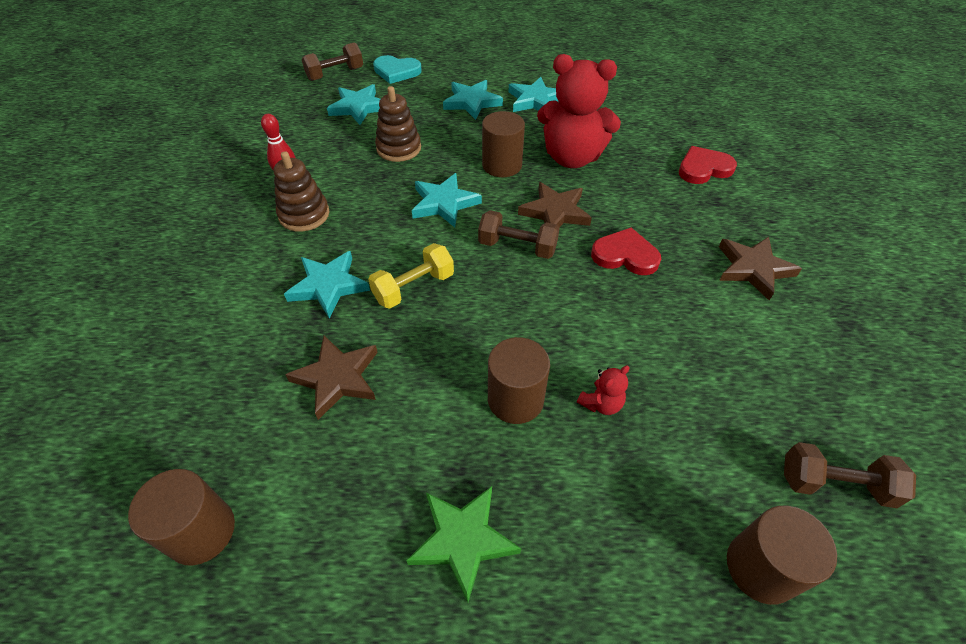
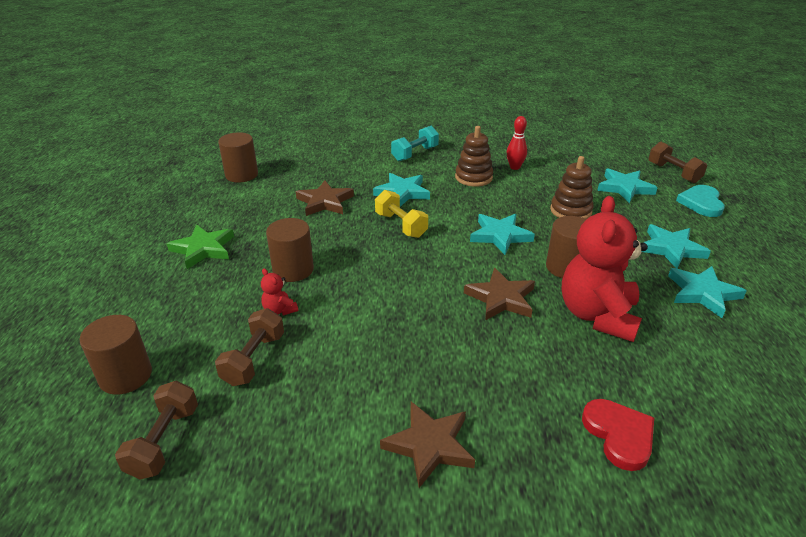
camera: 90 degrees right, 15 degrees down
brown dumbbell [478,210,560,259] -> brown dumbbell moved to [215,308,284,386]
red heart [591,227,661,275] -> none
none -> turquoise dumbbell [391,126,439,161]

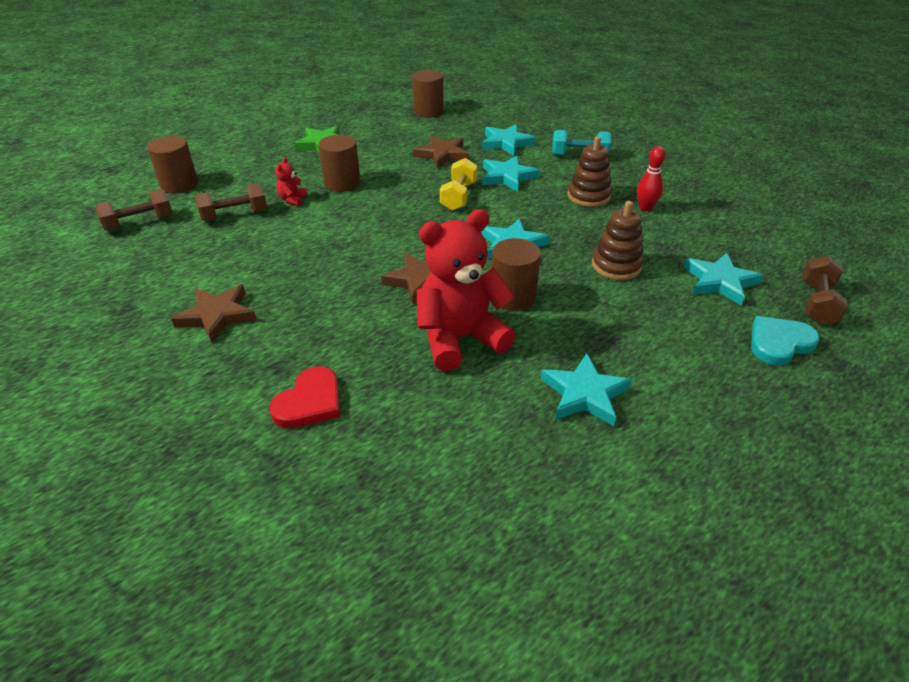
camera: 50 degrees right, 5 degrees up
turquoise star [642,224,711,268] -> turquoise star moved to [482,124,536,156]

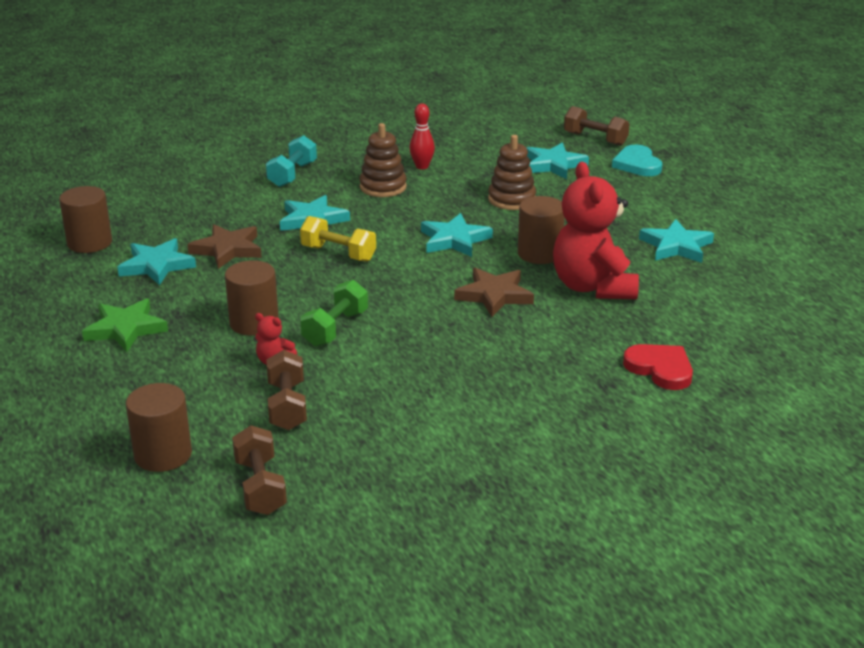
camera: 75 degrees left, 10 degrees down
brown star [171,285,256,343] -> none
turquoise star [482,124,536,156] -> turquoise star moved to [117,238,196,285]
none -> green dumbbell [300,280,368,347]

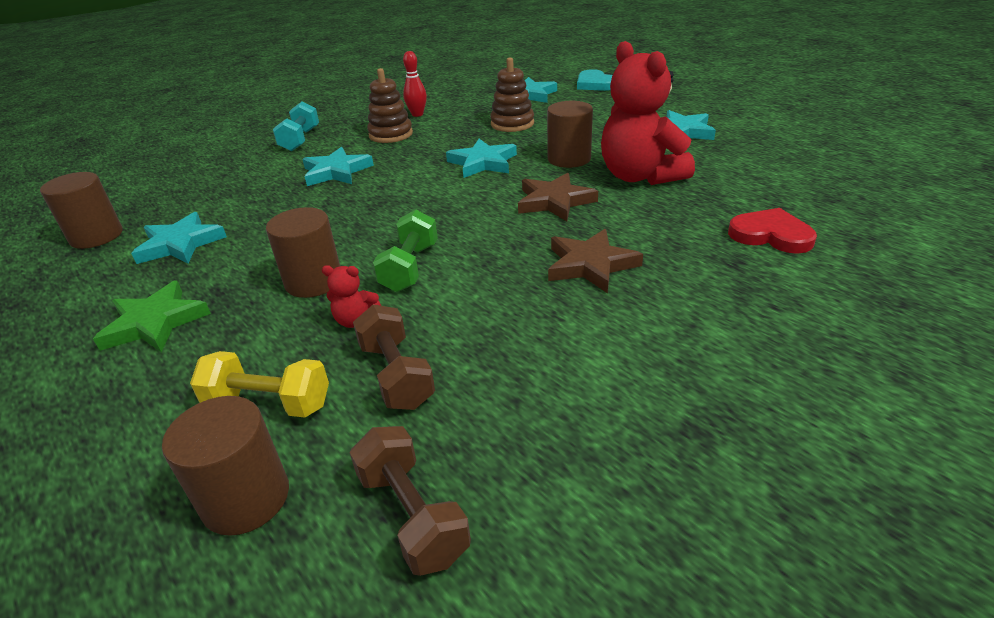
camera: 15 degrees left, 5 degrees up
brown star [187,224,262,269] -> brown star moved to [548,229,643,294]
yellow dumbbell [300,216,376,262] -> yellow dumbbell moved to [190,351,329,418]
brown dumbbell [564,106,630,146] -> none

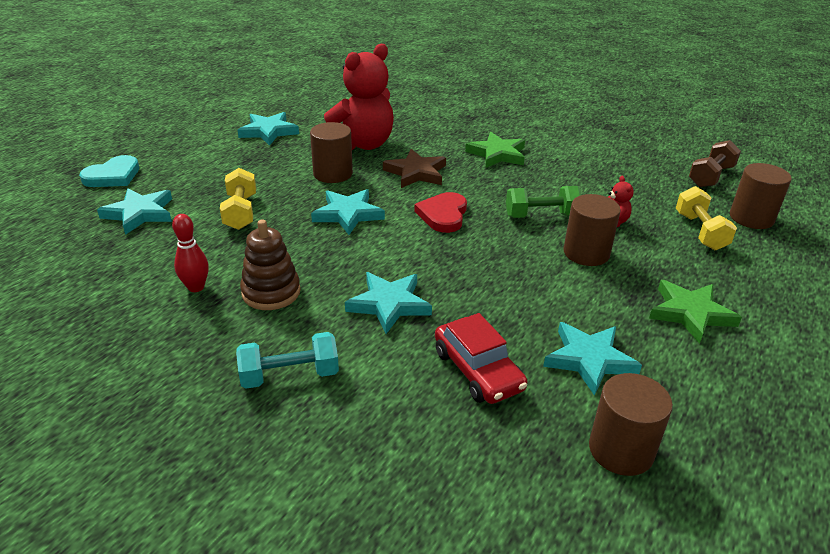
camera: 110 degrees left, 0 degrees up
brown dumbbell [353,304,435,410] -> none
brown stacking toy [490,57,534,132] -> yellow dumbbell [220,168,256,230]
brown star [548,229,643,294] -> green star [465,132,525,168]
red heart [728,208,817,254] -> red heart moved to [414,192,467,233]
none -> red car [435,313,527,404]

